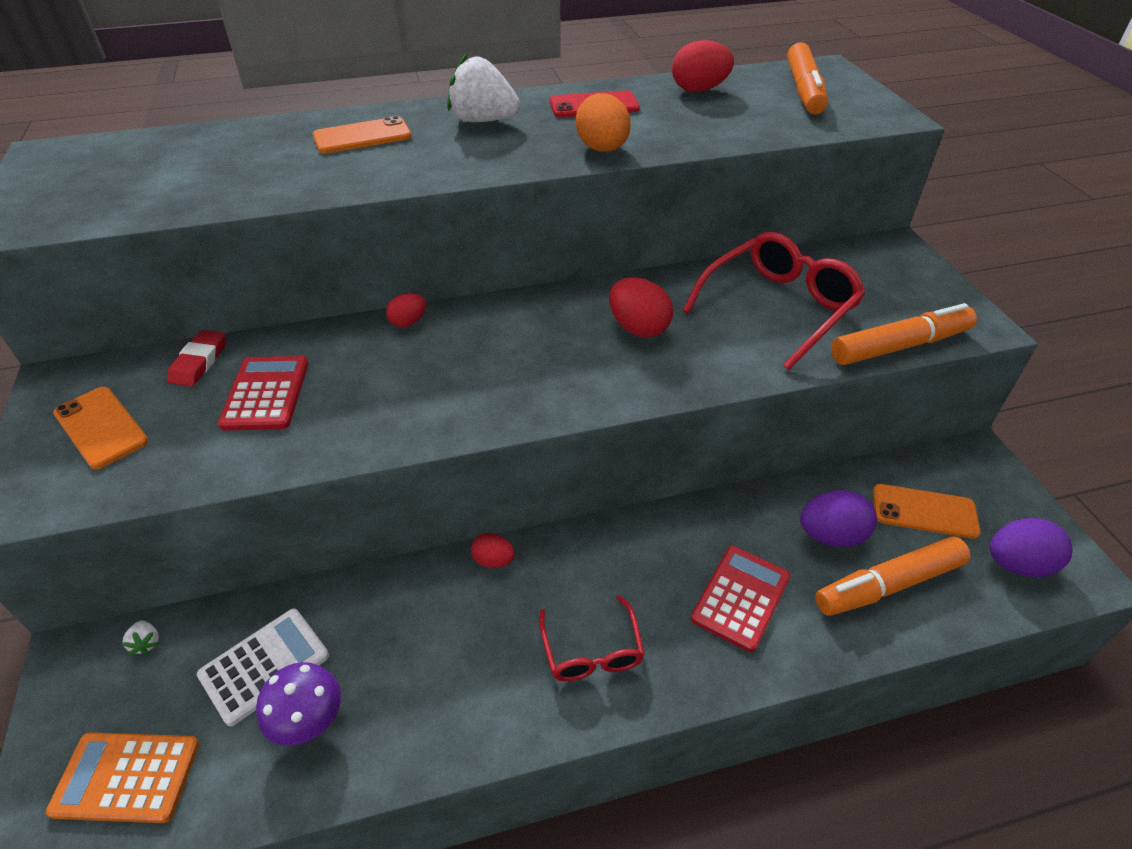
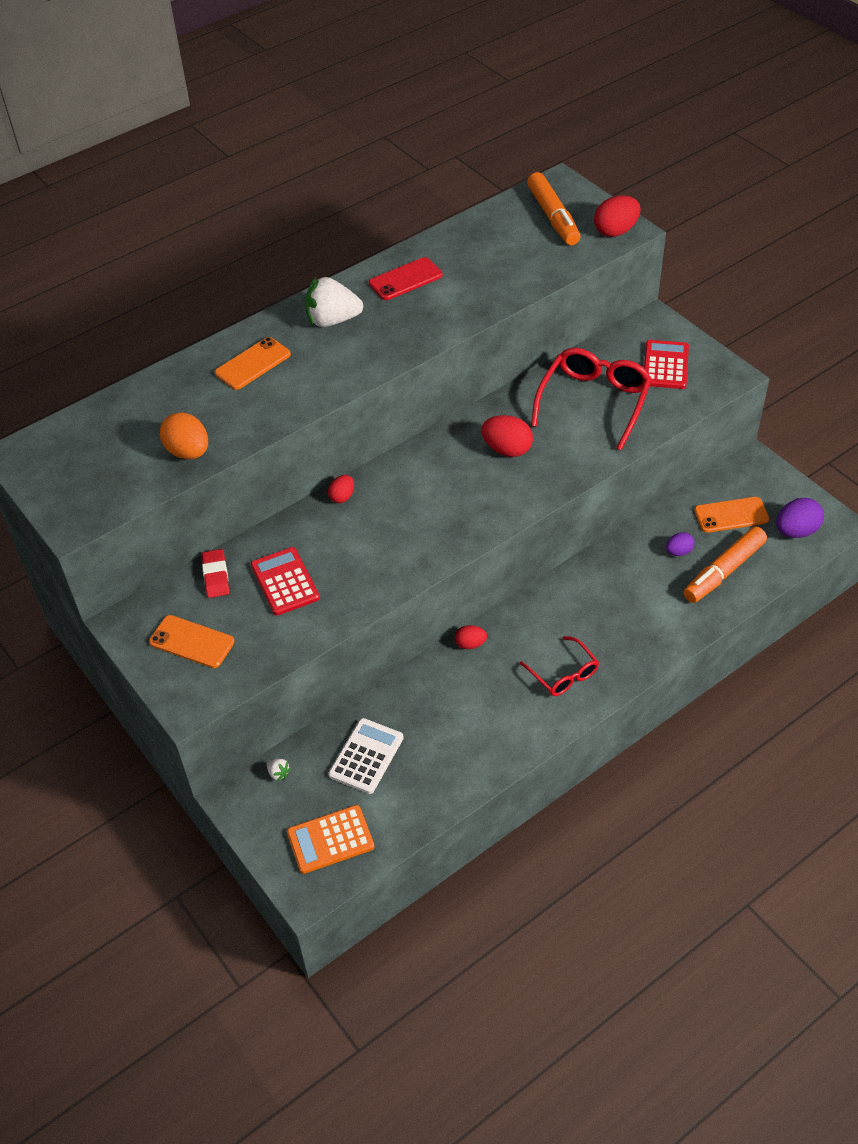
camera: 20 degrees left, 5 degrees up
purple mushroom [256,662,341,746] -> none
orange egg [576,93,631,152] -> orange egg moved to [160,412,208,459]
red egg [672,40,734,92] -> red egg moved to [594,195,641,237]
red calculator [691,546,791,652] -> red calculator moved to [644,340,689,389]
purple egg [800,490,877,547] -> purple egg [666,532,695,556], size x0.59
orange marker [831,303,977,365] -> none

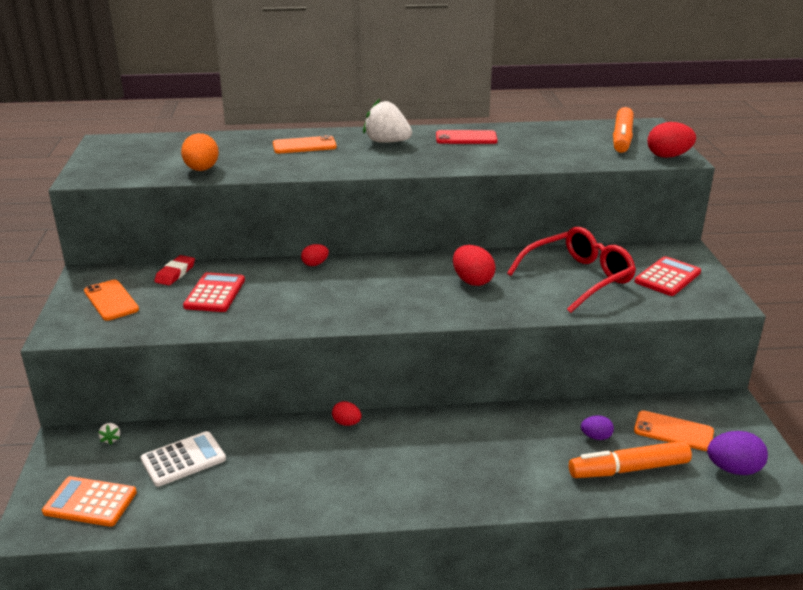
camera: 30 degrees right, 20 degrees down
red glasses [520,636,599,696] -> none

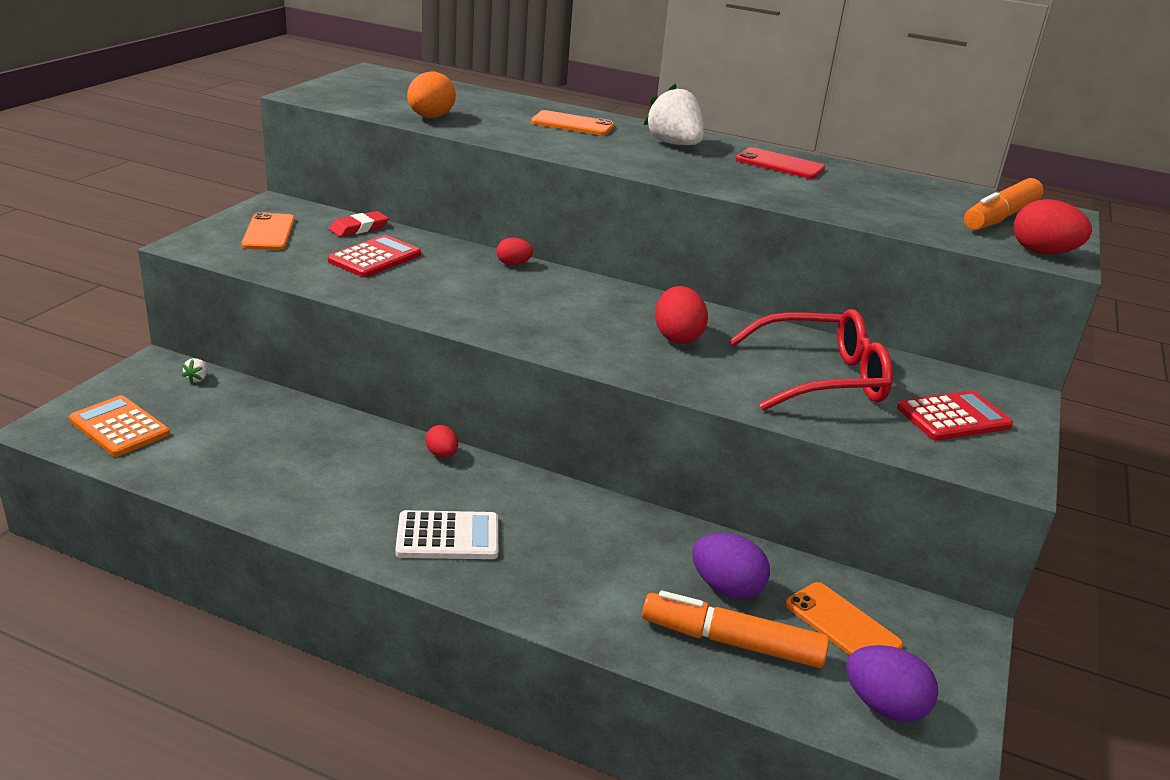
camera: 25 degrees right, 0 degrees up
white calculator [141,431,226,487] -> white calculator moved to [395,510,498,559]
purple egg [581,415,614,440] -> purple egg [692,533,770,599], size x1.69

